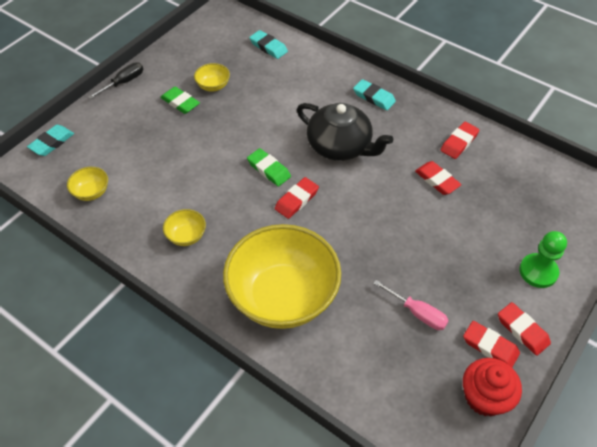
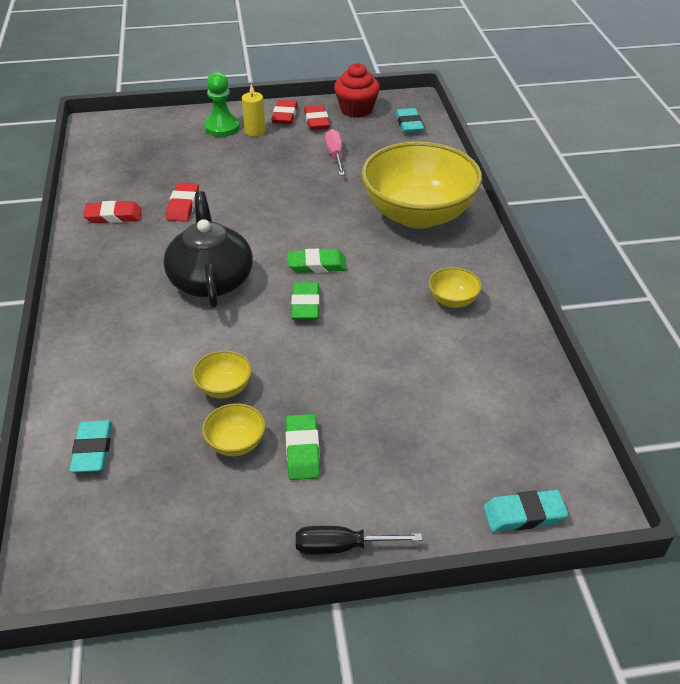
camera: 135 degrees left, 10 degrees down
yellow bowl [67,167,108,201] -> yellow bowl moved to [192,351,252,398]
red eraser [275,177,319,219] -> green eraser [288,248,347,273]
turquoise eraser [353,79,396,110] -> turquoise eraser moved to [396,108,424,133]
none -> yellow candle [242,84,265,137]

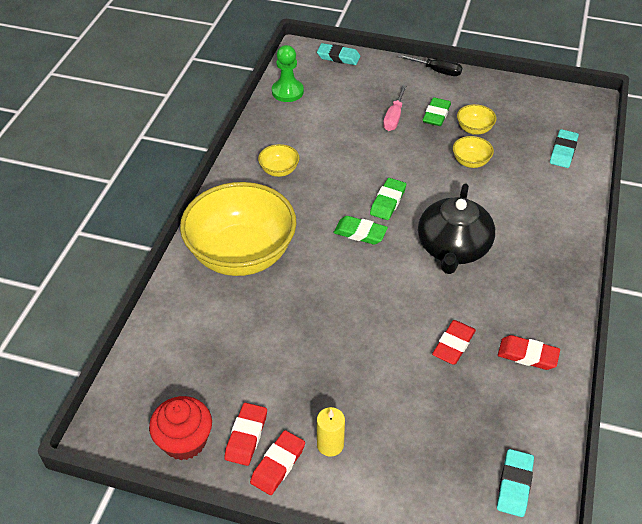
camera: 155 degrees left, 5 degrees up
green pawn [204,72,240,137] -> green pawn moved to [272,45,304,102]
pink screwdriver [325,129,345,175] -> pink screwdriver moved to [383,85,407,131]
turquoise eraser [396,108,424,133] -> turquoise eraser moved to [497,449,534,517]

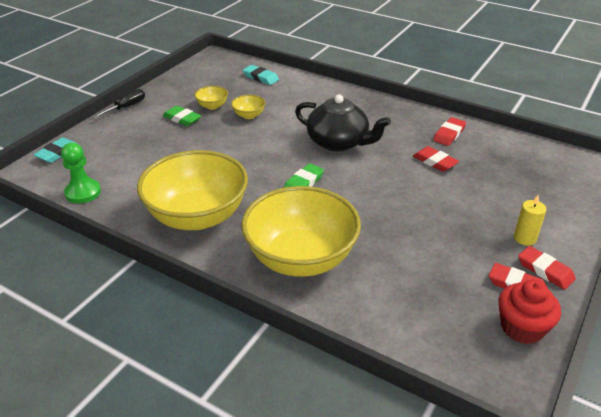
camera: 75 degrees left, 10 degrees down
yellow bowl [258,144,300,177] -> yellow bowl [137,150,248,230], size x2.50
green eraser [370,178,406,220] -> none
pink screwdriver [383,85,407,131] -> none
turquoise eraser [497,449,534,517] -> none

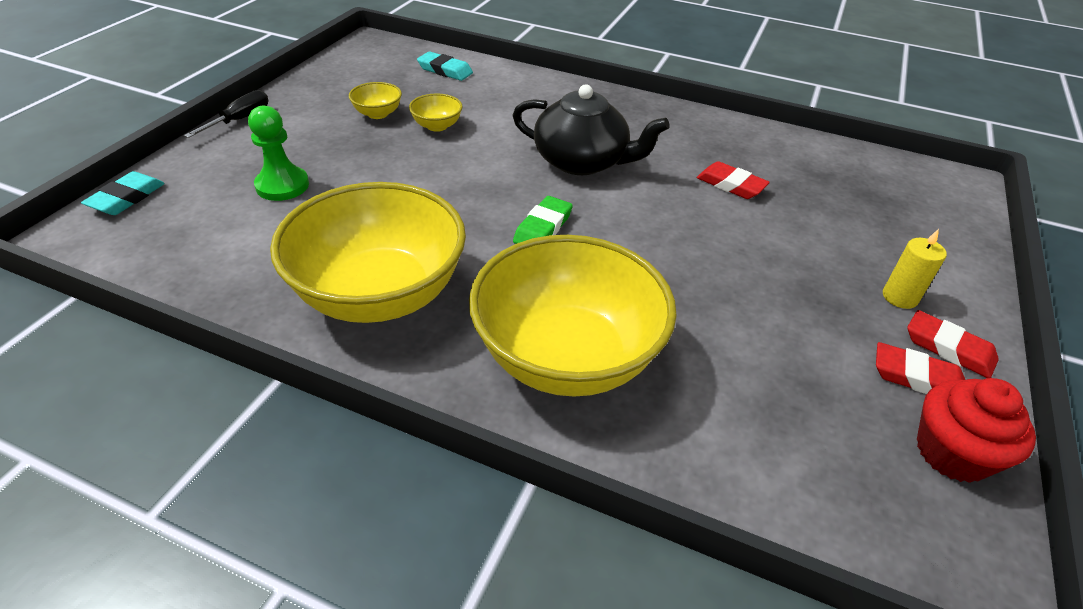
camera: 10 degrees left, 5 degrees up
green pawn [61,143,101,204] -> green pawn moved to [248,106,309,201]
green eraser [163,106,201,126] -> none
red eraser [433,117,466,146] -> none

